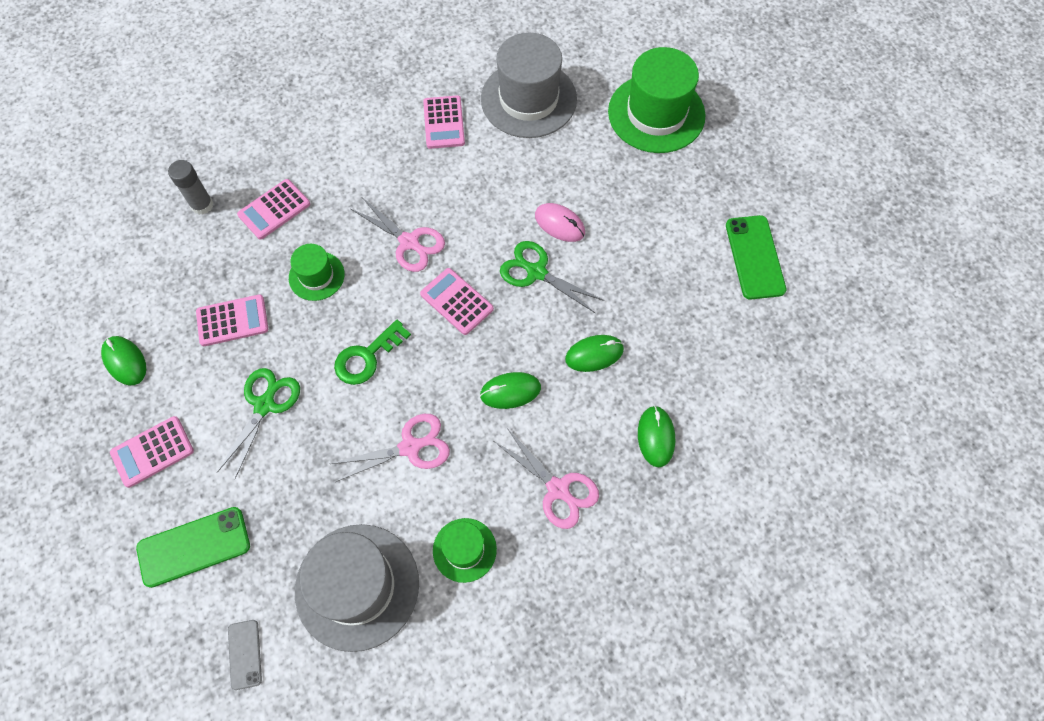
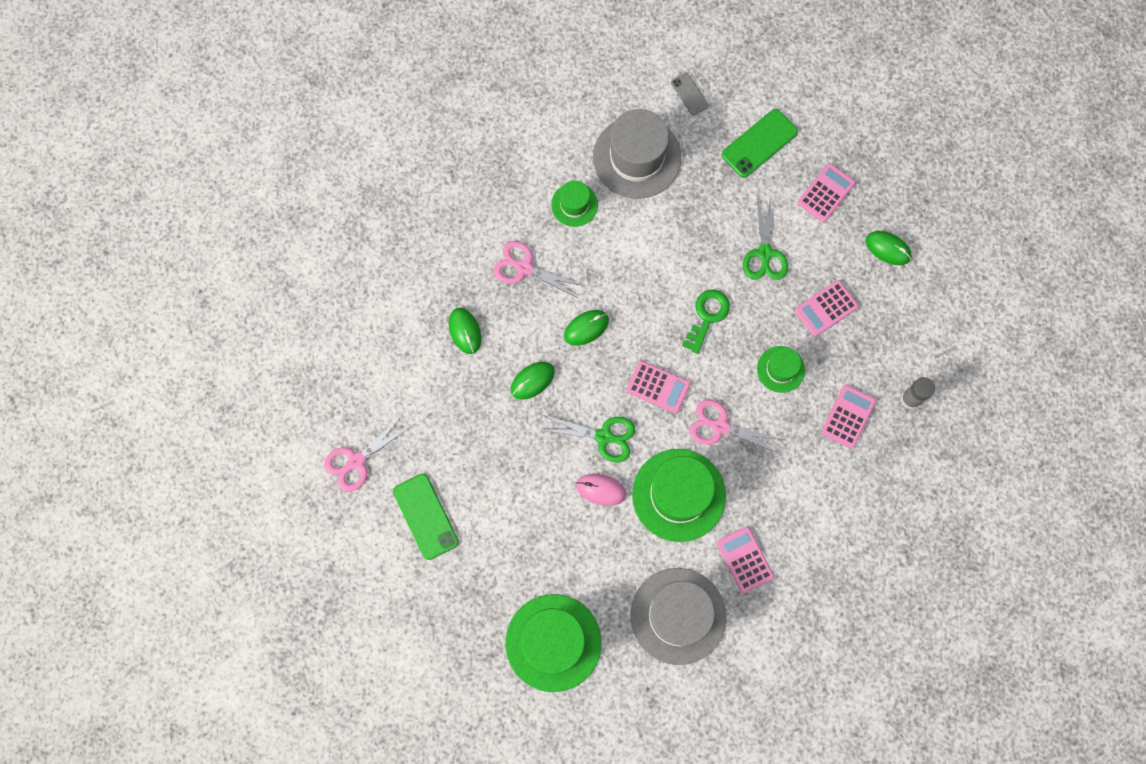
camera: 160 degrees right, 10 degrees up
pink scissors [331,414,450,482] -> pink scissors moved to [324,416,410,492]
none -> green hat [632,449,726,542]

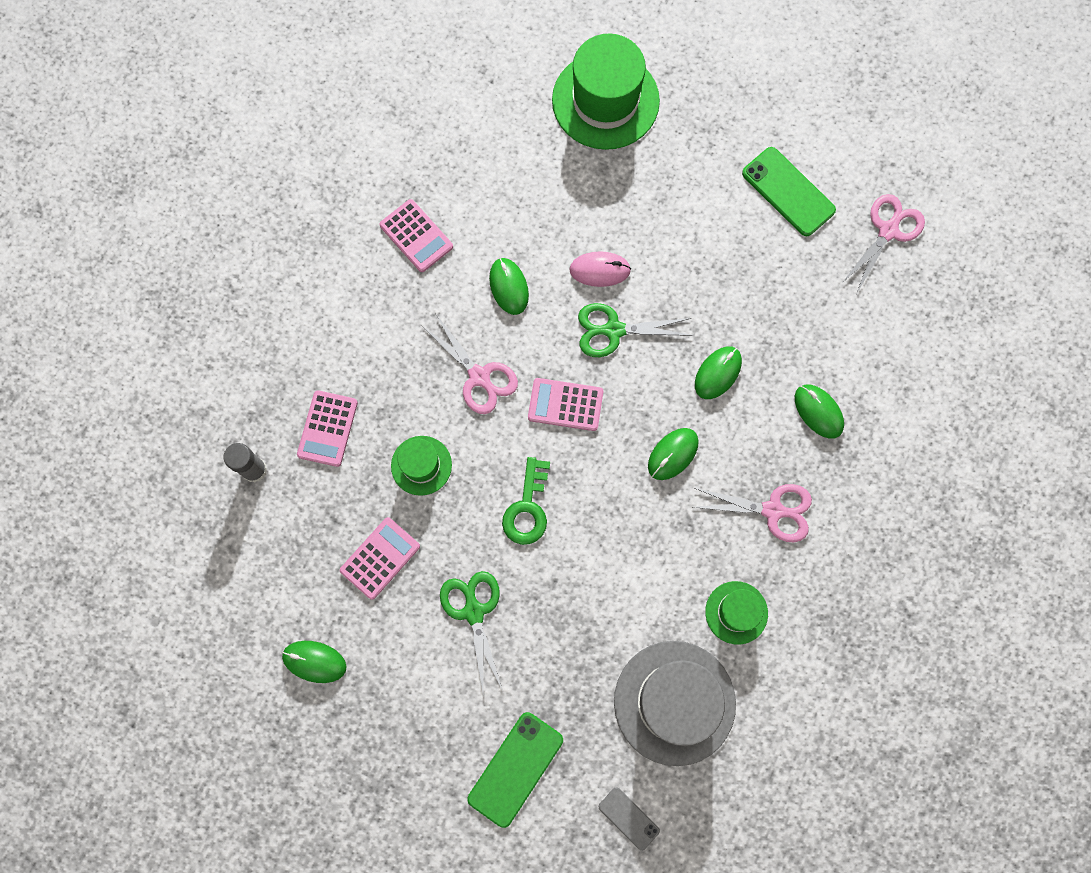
camera: 165 degrees right, 0 degrees up
grey hat [630,568,726,665] -> none
green hat [632,449,726,542] -> green mouse [489,258,529,315]
pink scissors [689,399,784,454] -> pink scissors turned 45 degrees clockwise [422,315,518,414]
pink calculator [797,163,856,222] -> none

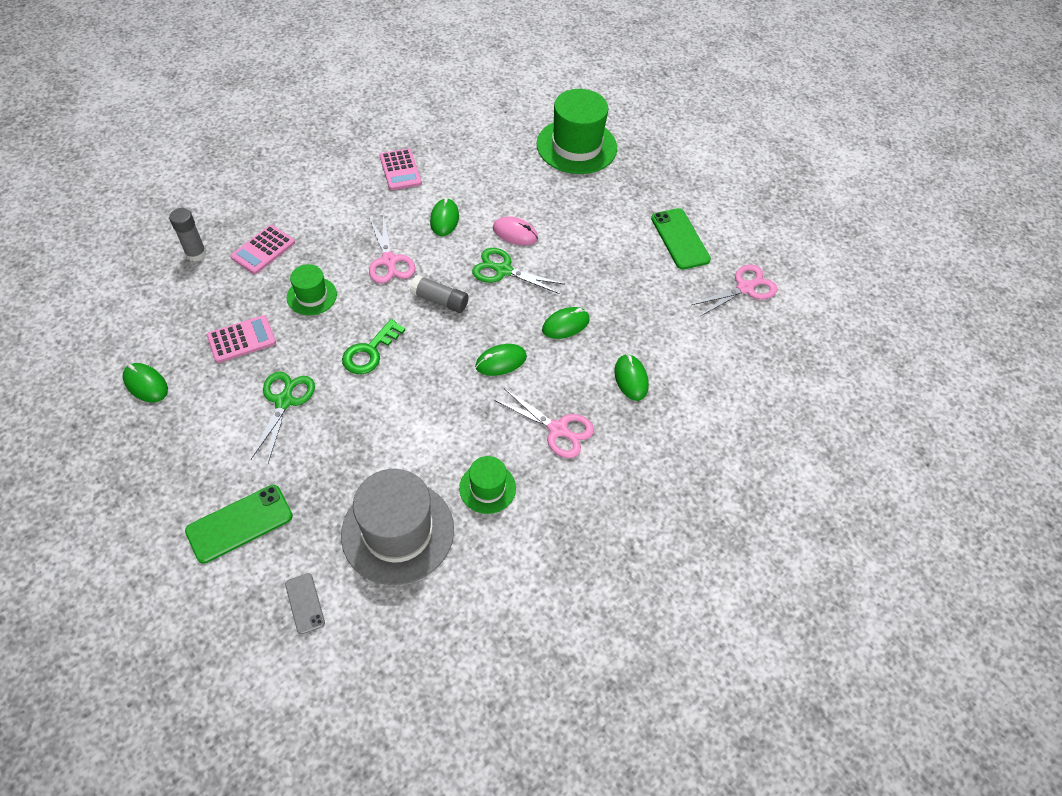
camera: 20 degrees right, 20 degrees down
pink calculator [528,378,603,431] -> grey glue stick [410,275,468,313]

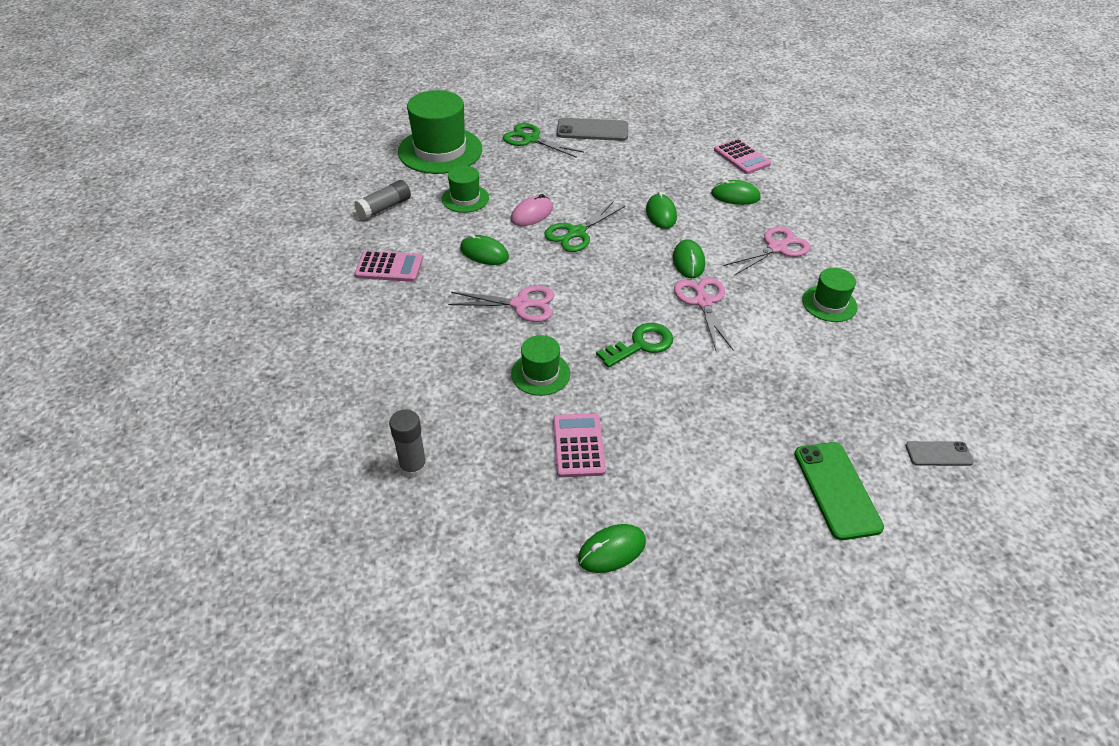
camera: 65 degrees left, 10 degrees down
pink calculator [230,225,295,274] -> pink calculator moved to [714,139,771,174]
green scissors [251,372,315,463] -> green scissors moved to [503,123,584,158]
grey hat [341,469,454,585] -> none
green key [342,319,405,374] -> green key turned 90 degrees counterclockwise [596,323,673,368]
grey glue stick [410,275,468,313] -> grey glue stick moved to [354,180,411,220]
green phone [651,208,711,270] -> grey phone [557,118,628,141]
pink scissors [692,264,778,316] -> pink scissors moved to [674,277,733,350]
none -> green hat [442,166,489,213]

